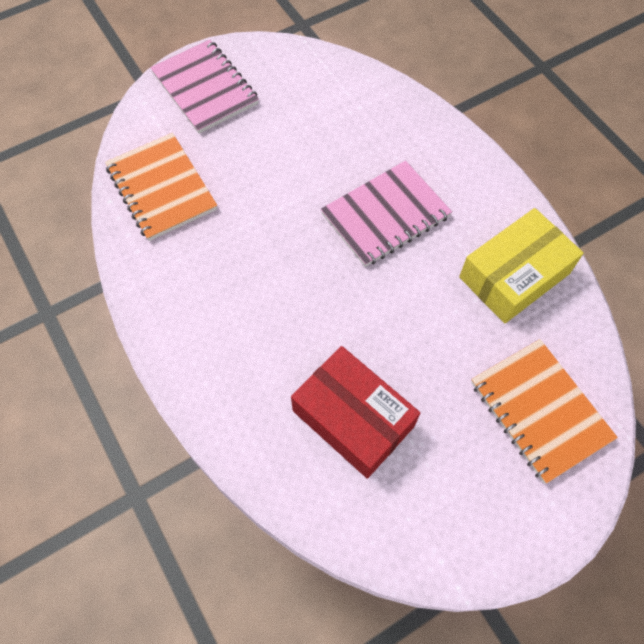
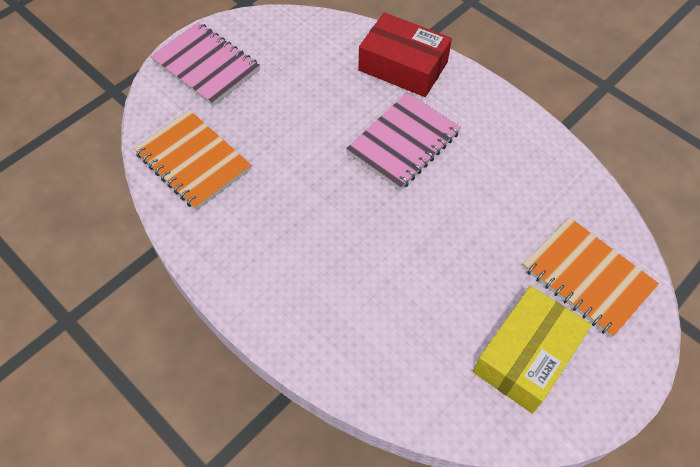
camera: 15 degrees left, 5 degrees down
red box [291,346,420,479] -> red box moved to [358,12,452,97]
yellow box [459,208,584,323] -> yellow box moved to [473,286,592,413]

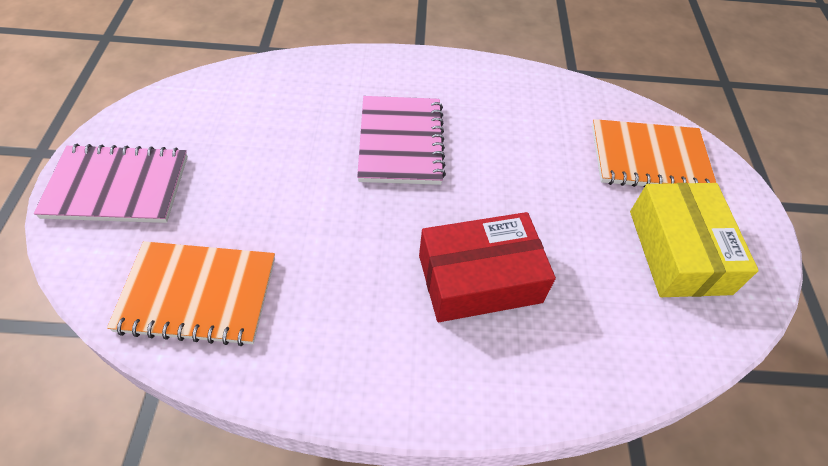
camera: 45 degrees left, 5 degrees down
red box [358,12,452,97] -> red box moved to [419,212,556,322]

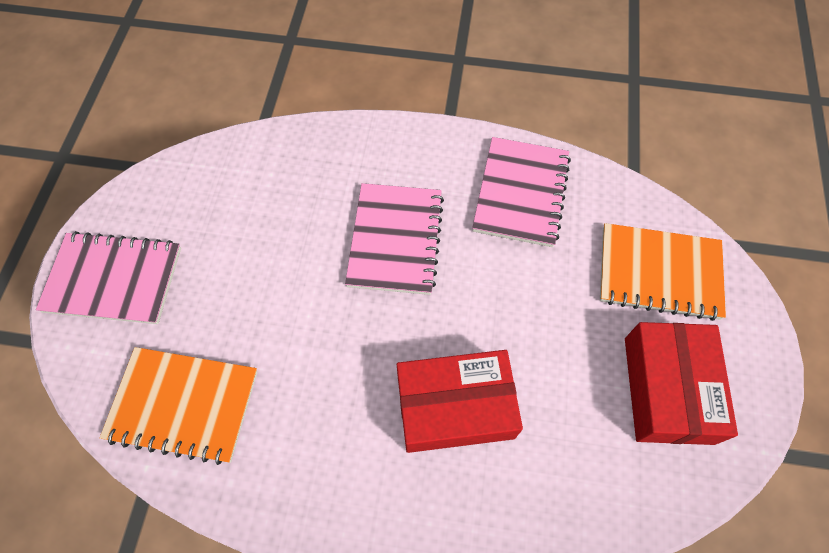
camera: 10 degrees right, 10 degrees up
yellow box [630,183,759,297] -> red box [625,322,738,445]
none -> pink notebook [472,137,571,247]

